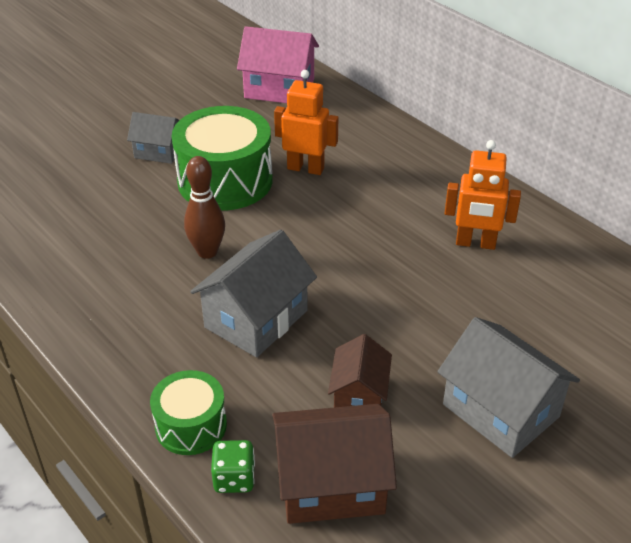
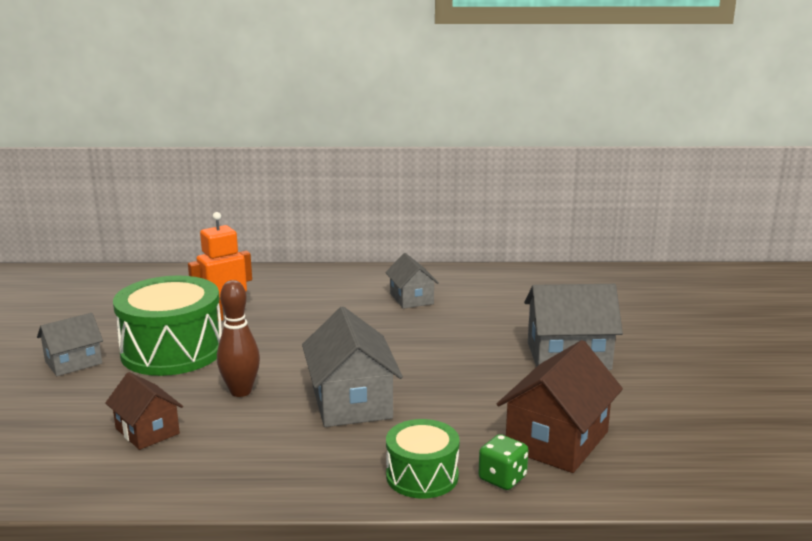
camera: 50 degrees left, 20 degrees down
pink house [237,26,319,103] -> none
brown house [328,334,392,408] -> brown house moved to [105,372,183,450]
orange robot [444,140,521,250] -> grey house [385,253,439,309]

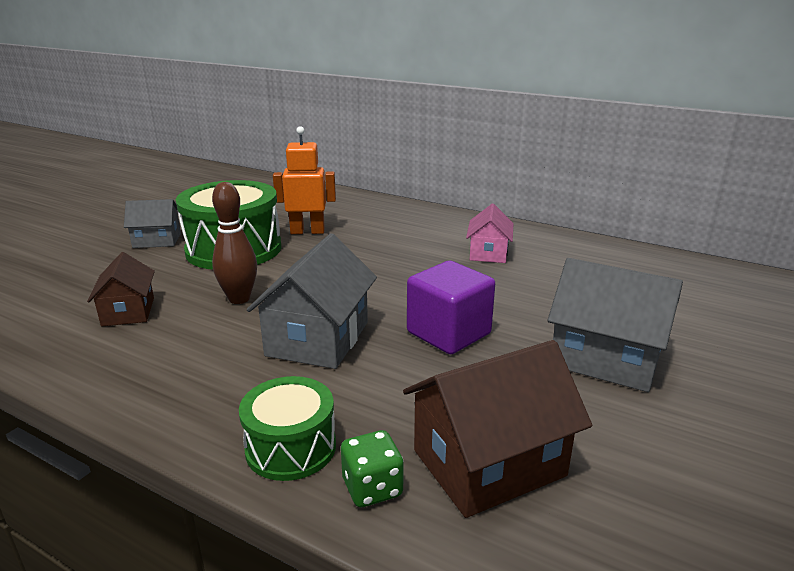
camera: 30 degrees right, 5 degrees up
grey house [385,253,439,309] -> pink house [466,203,514,263]
none -> purple cube [407,261,495,354]

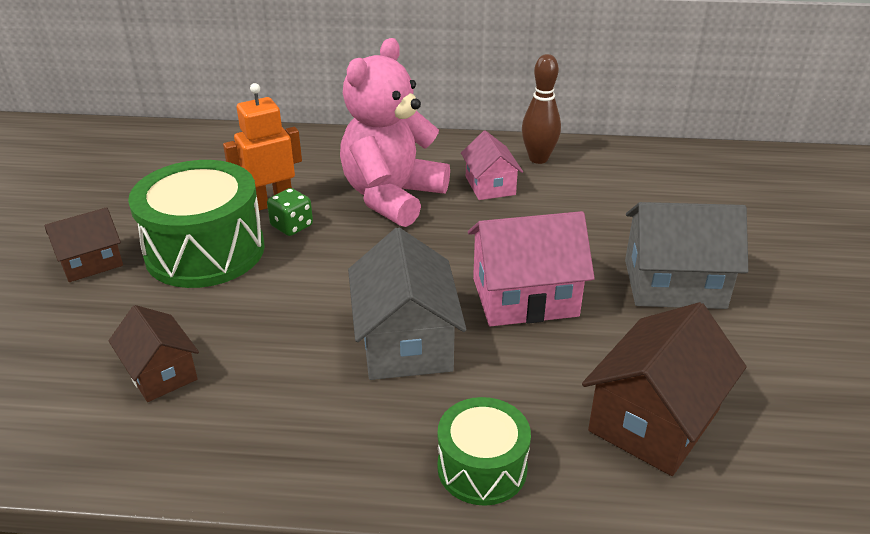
camera: 25 degrees left, 10 degrees up
grey house [124,199,181,248] -> brown house [45,207,123,282]
brown bowling pin [212,182,257,304] -> brown bowling pin moved to [522,54,561,164]
green dice [341,430,404,507] -> green dice moved to [267,188,313,236]
purple cube [407,261,495,354] -> pink house [468,211,595,326]
none -> pink teddy bear [340,38,450,227]

